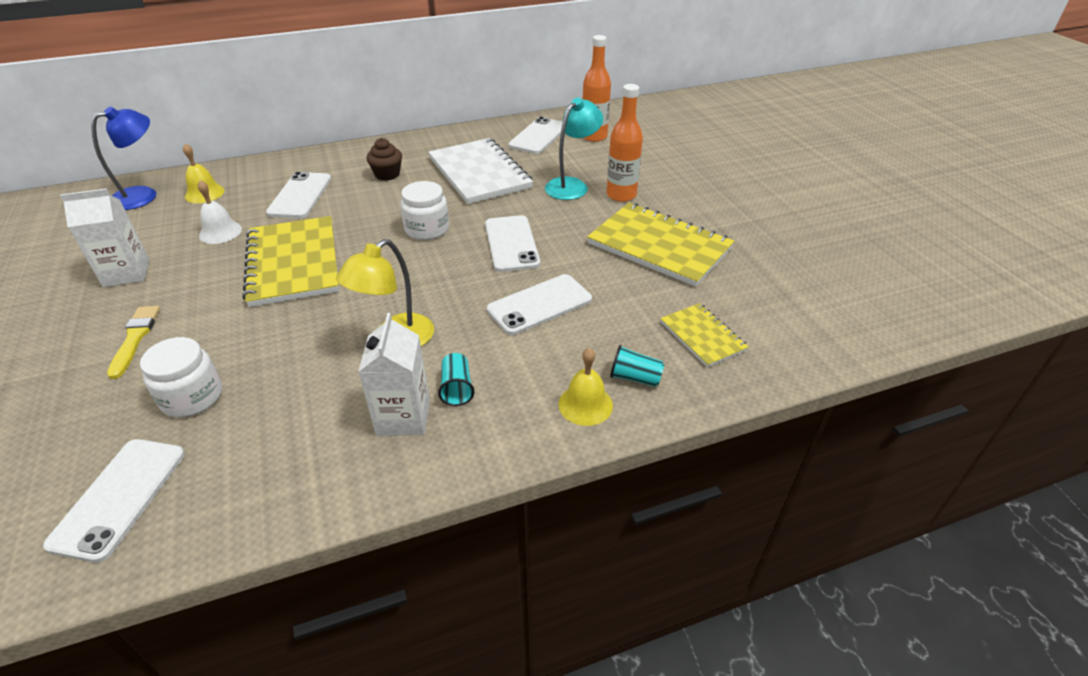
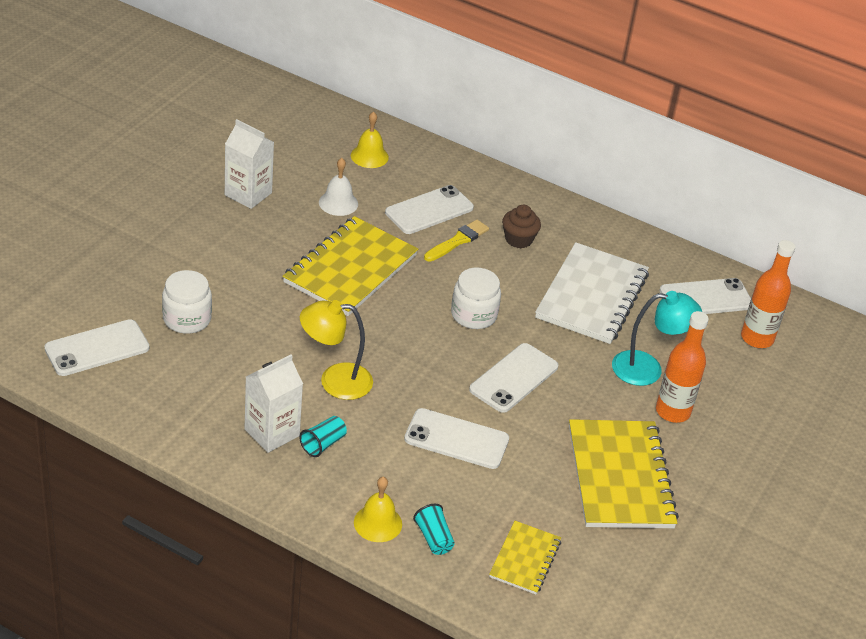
camera: 45 degrees right, 0 degrees up
blue lamp [91,107,156,210] -> none
yellow brush [107,306,160,379] -> yellow brush moved to [424,220,489,262]

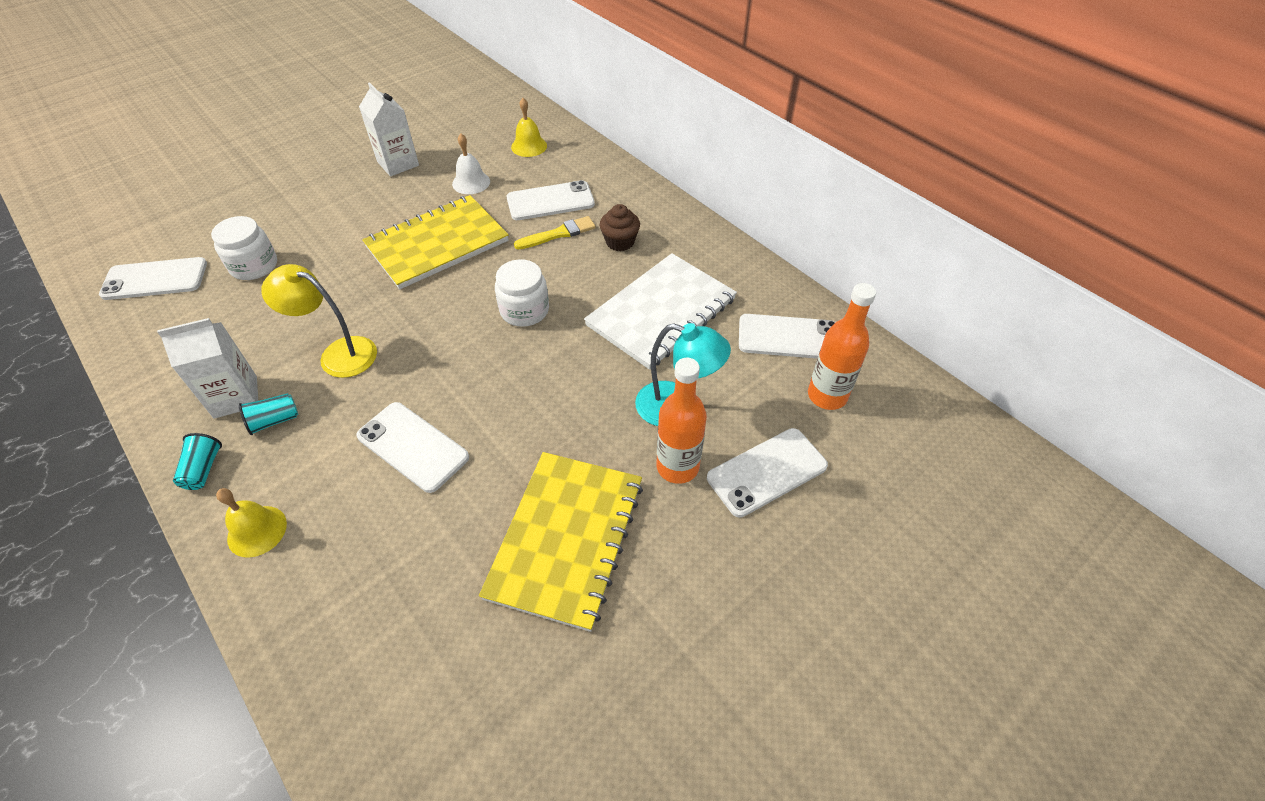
camera: 25 degrees right, 10 degrees up
turquoise cup [413,504,455,555] -> turquoise cup moved to [173,433,222,490]
white phone [469,343,558,413] -> white phone moved to [707,428,828,517]
yellow notebook [489,521,561,594] -> none

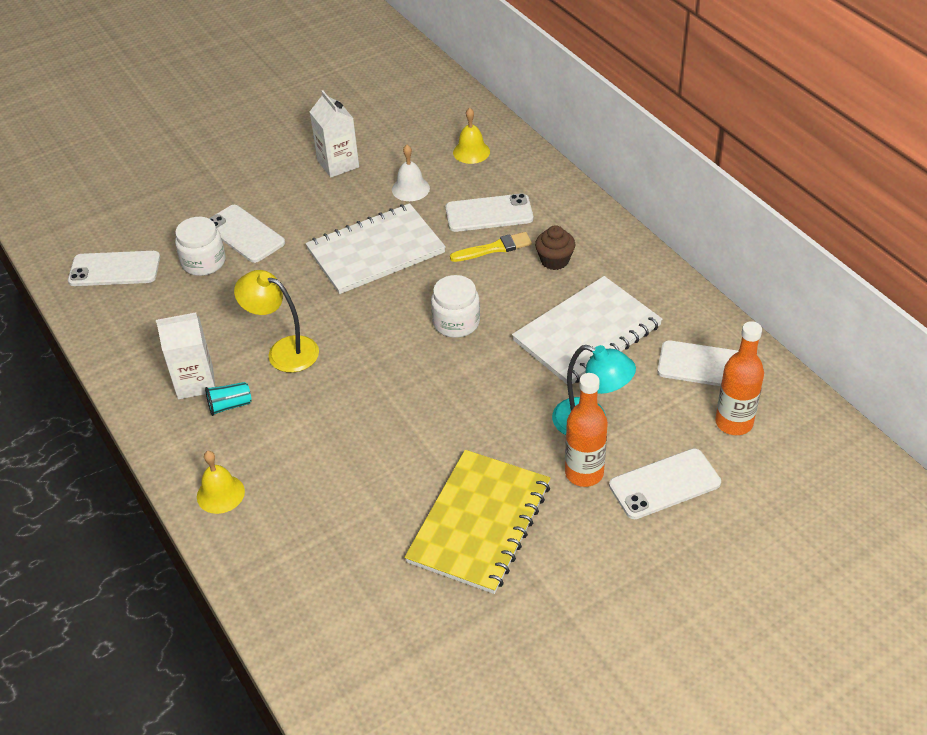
camera: 10 degrees right, 5 degrees down
turquoise cup [173,433,222,490] -> none
white phone [356,402,469,493] -> white phone moved to [209,205,285,263]
yellow notebook [362,195,509,289] -> white notebook [306,203,446,294]

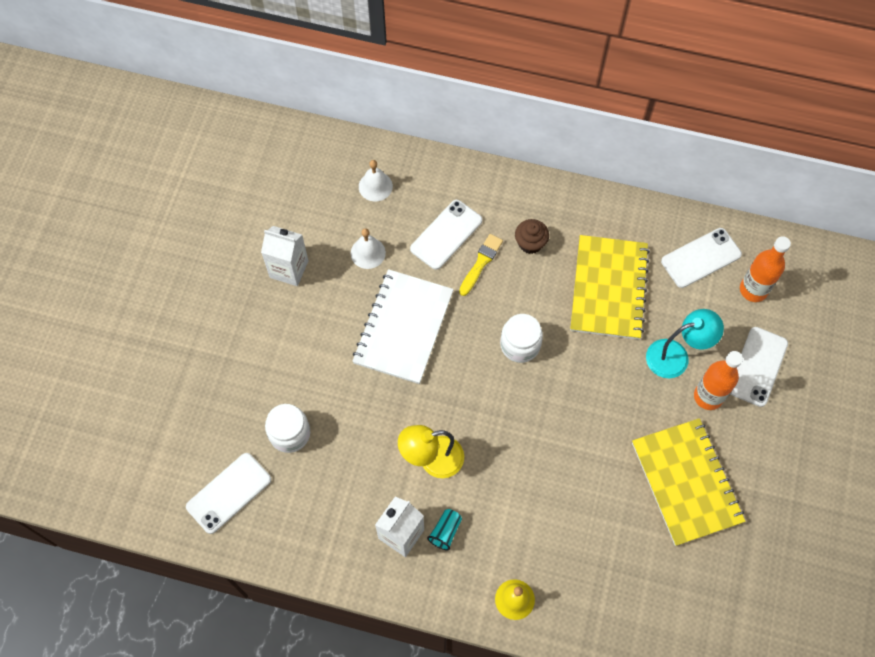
camera: 45 degrees left, 20 degrees up
white phone [209,205,285,263] -> none
yellow bell [453,108,490,164] -> white bell [359,160,393,201]
white notebook [512,276,663,384] -> yellow notebook [570,235,650,340]

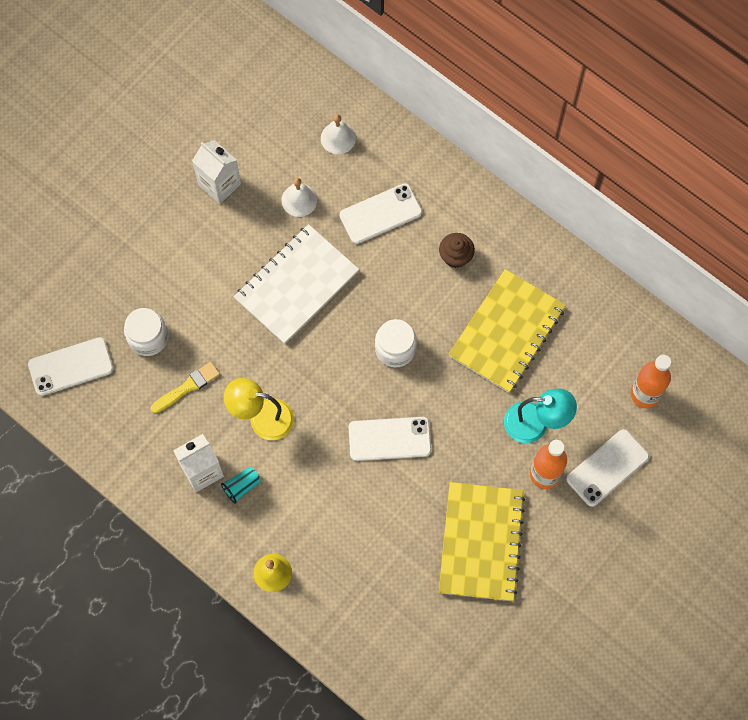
camera: 25 degrees right, 5 degrees up
yellow brush [459,234,503,296] -> yellow brush moved to [151,362,220,413]
white phone [661,228,742,288] -> white phone moved to [349,417,431,461]

